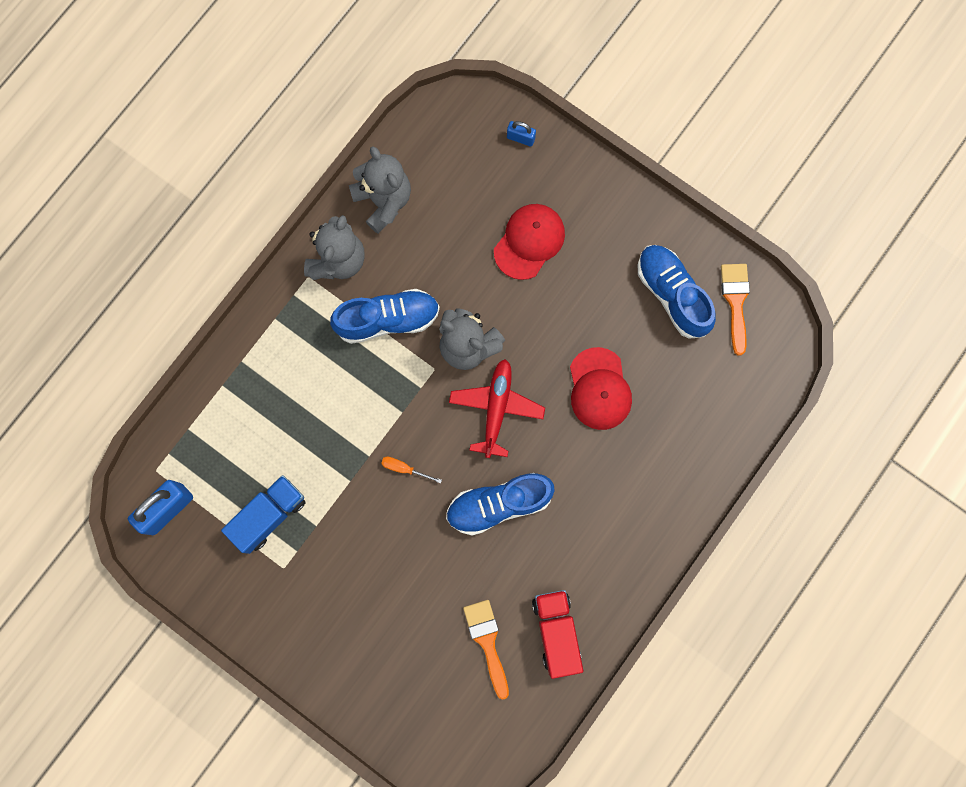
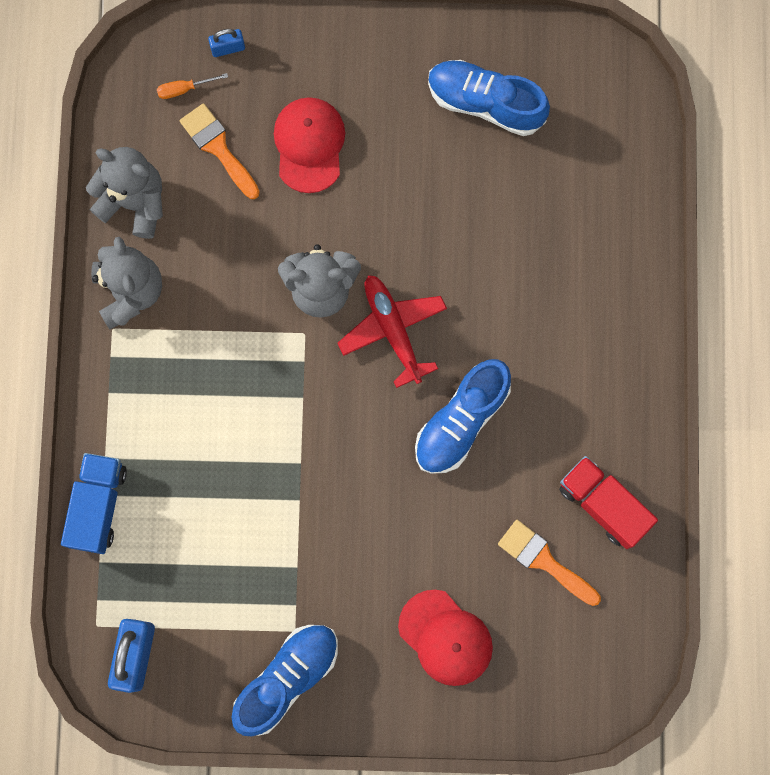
camera: 35 degrees left, 0 degrees up
blue truck [221,475,306,554] -> blue truck moved to [61,453,127,554]
blue shoe [330,289,440,344] -> blue shoe moved to [232,625,338,736]
orange screwdriver [381,457,442,483] -> orange screwdriver moved to [157,73,228,99]
red cap [570,347,632,430] -> red cap moved to [398,590,493,686]
orange brush [721,264,750,355] -> orange brush moved to [180,103,260,199]

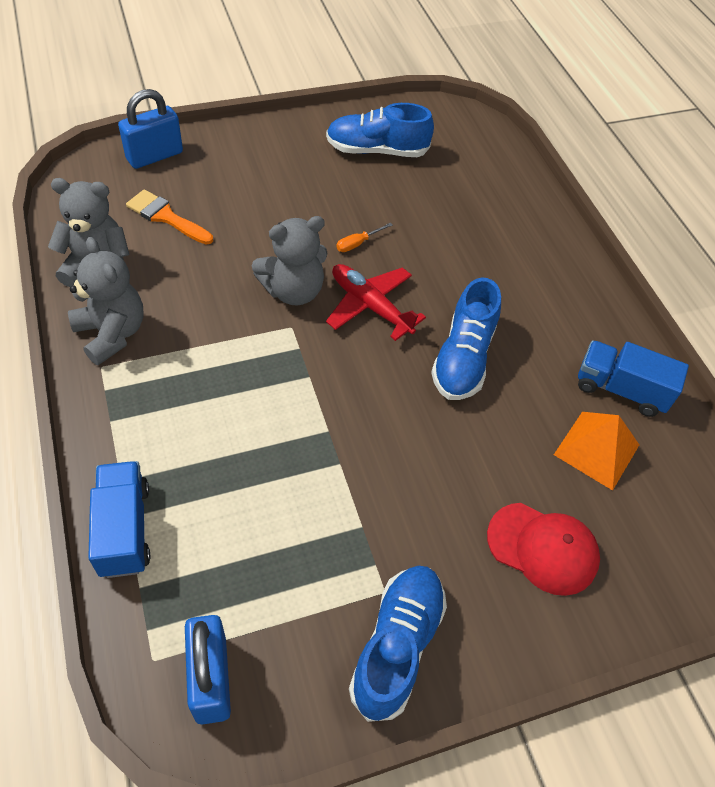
camera: 25 degrees left, 25 degrees down
orange screwdriver [157,73,228,99] -> orange screwdriver moved to [336,223,393,252]
blue padlock [208,29,245,57] -> blue padlock [118,89,183,169], size x1.93
red cap [274,97,345,193] -> none
orange brush [498,520,601,606] -> orange pyramid [554,412,639,491]
red truck [559,456,658,549] -> blue truck [578,340,689,417]

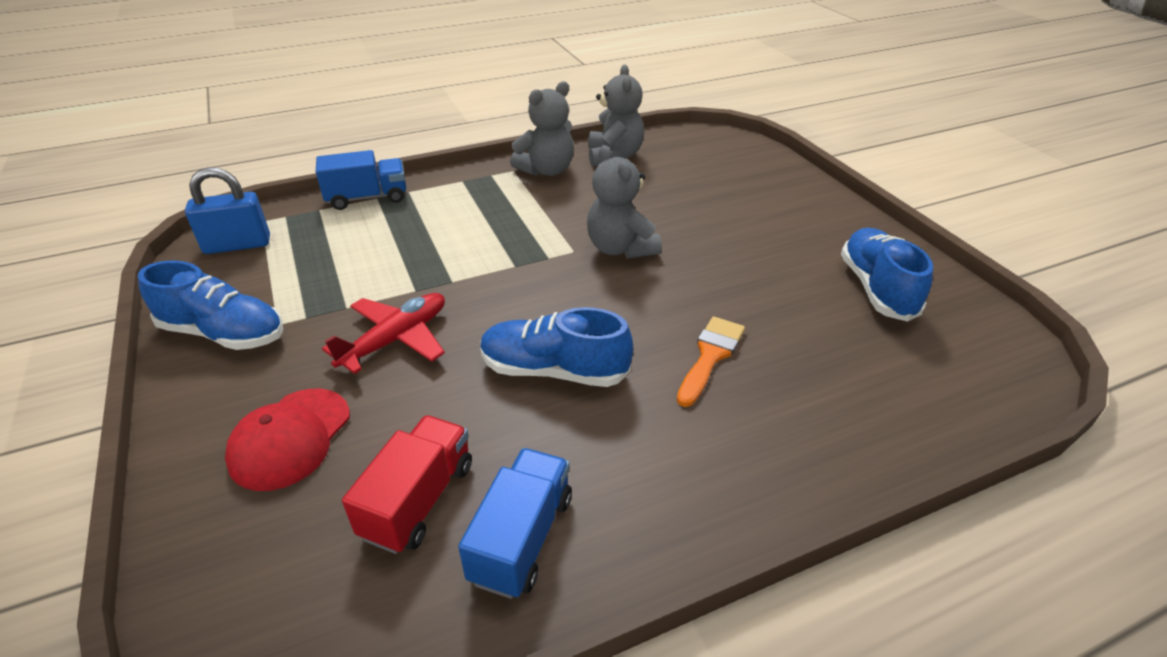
camera: 90 degrees right, 15 degrees down
blue padlock [118,89,183,169] -> none
orange brush [126,189,213,245] -> orange brush moved to [677,316,745,407]
red plane [326,264,426,341] -> red plane moved to [322,293,445,374]
orange screwdriver [336,223,393,252] -> none
orange pyramid [554,412,639,491] -> red truck [342,415,472,554]

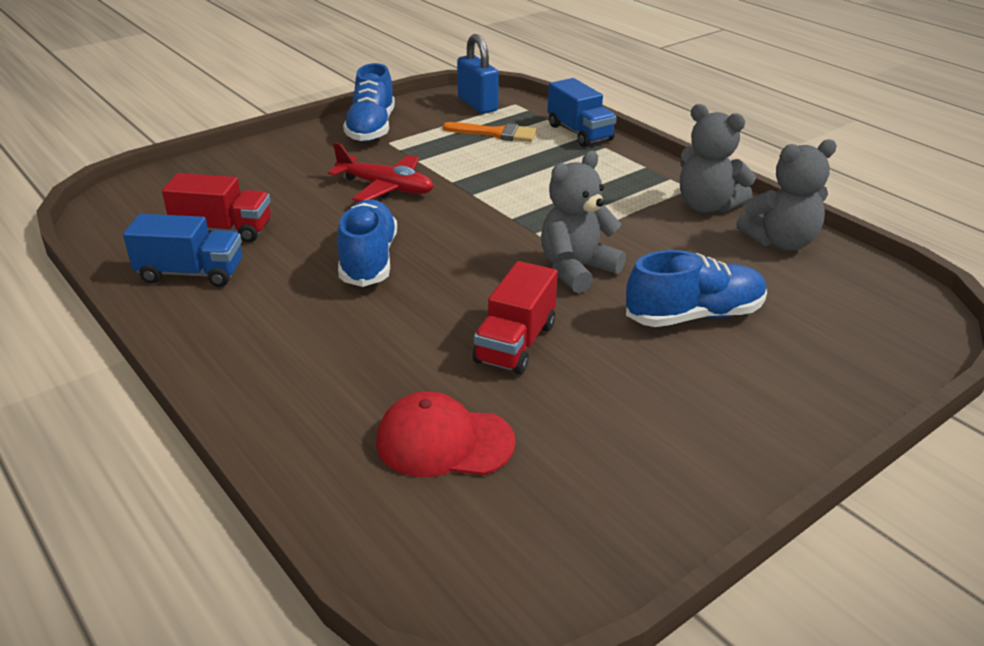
camera: 75 degrees right, 5 degrees down
red cap [225,389,350,491] -> red cap moved to [376,391,515,477]
orange brush [677,316,745,407] -> orange brush moved to [443,122,537,142]
blue shoe [841,228,933,322] -> blue shoe moved to [626,250,767,327]
none -> red truck [473,261,558,374]

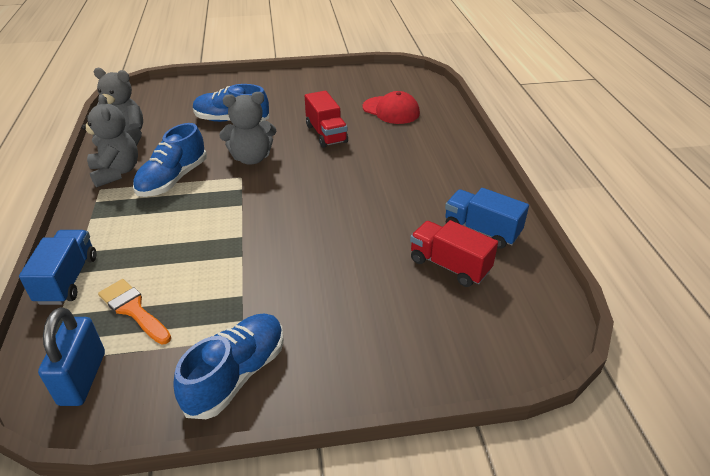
camera: 150 degrees left, 5 degrees up
red plane [328,142,434,202] -> none
blue shoe [337,199,397,287] -> blue shoe moved to [133,123,207,197]
red truck [473,261,558,374] -> red truck turned 105 degrees clockwise [305,91,348,148]

